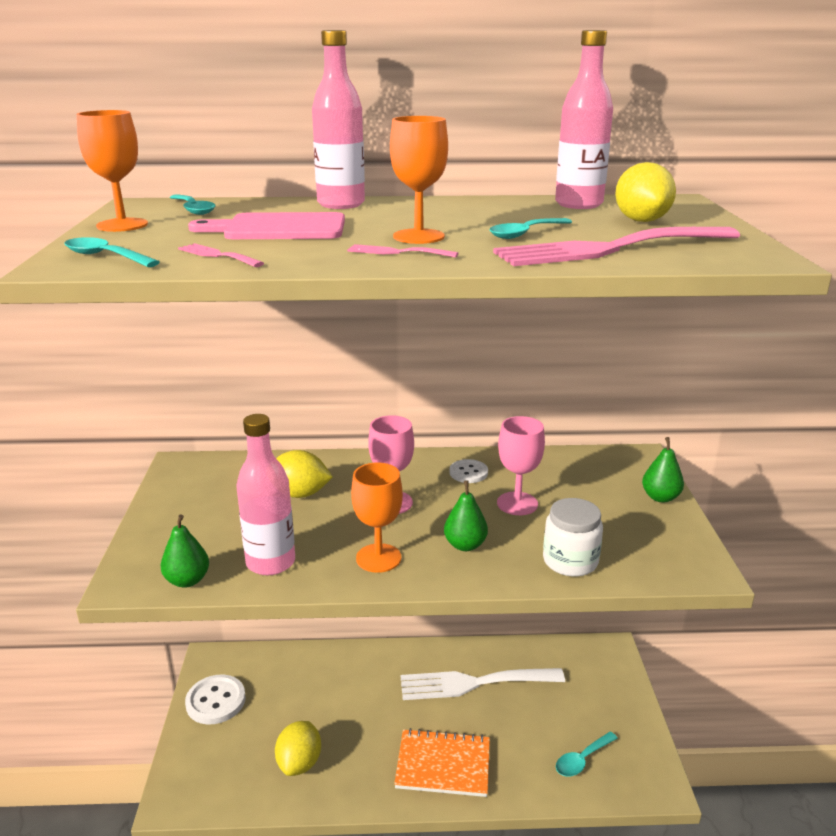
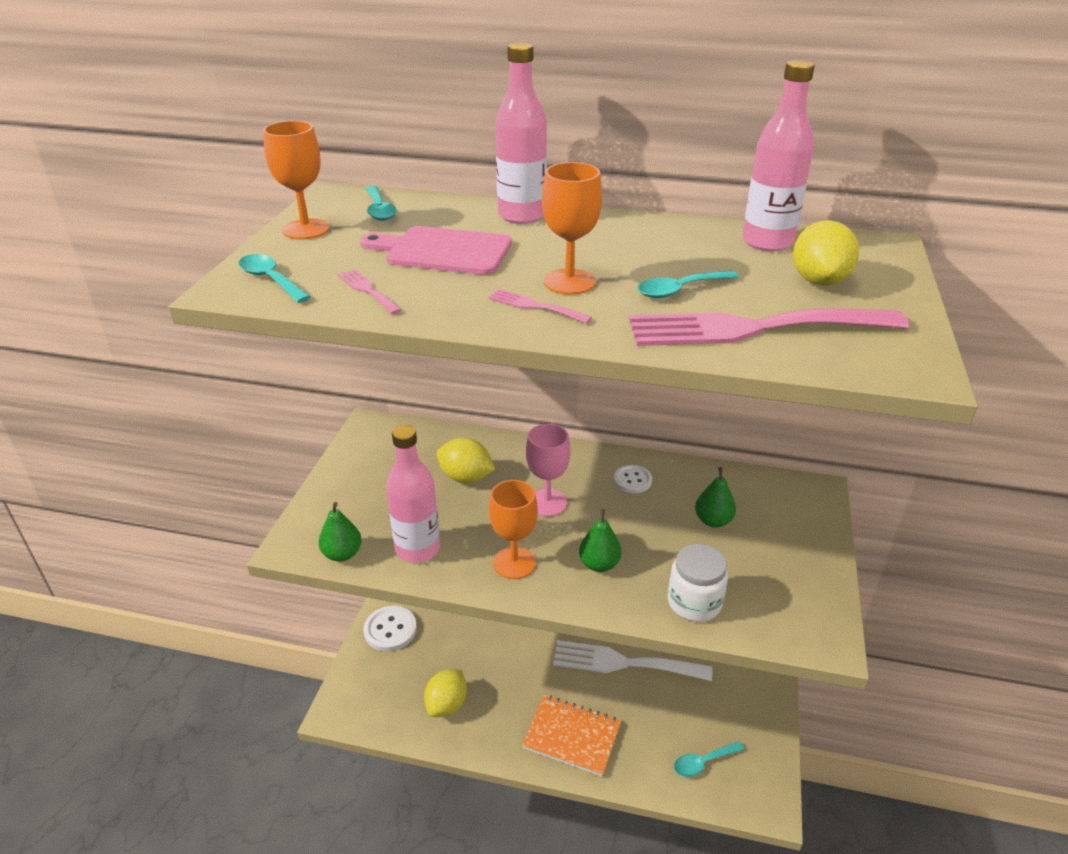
camera: 15 degrees right, 10 degrees up
pink goblet [497,416,545,515] -> none
green pear [642,437,684,503] -> green pear moved to [695,467,736,528]

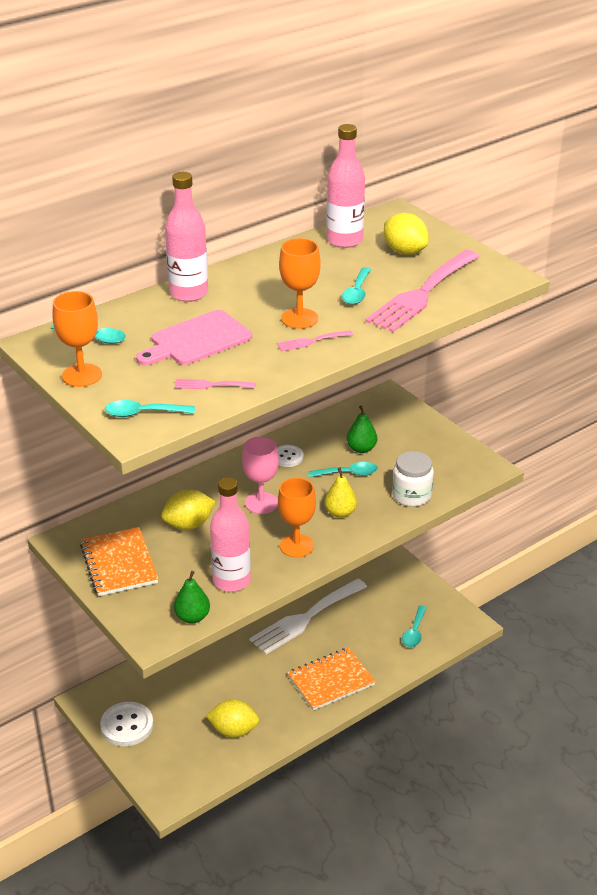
camera: 50 degrees left, 0 degrees up
yellow lemon [424,669,467,717] -> yellow lemon turned 60 degrees counterclockwise [206,699,260,737]
green pear [579,509,622,572] -> yellow pear [324,468,357,518]
none -> orange notebook [80,527,159,596]
none -> turquoise spoon [308,462,378,477]

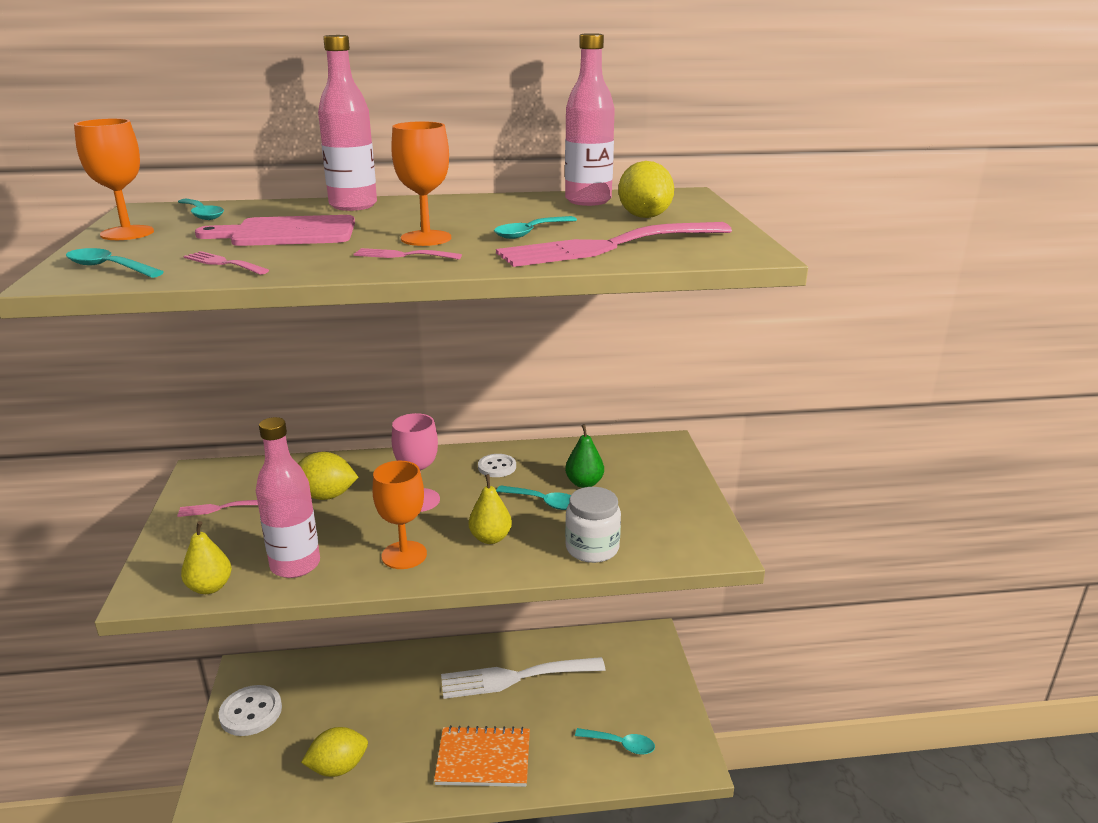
camera: 30 degrees right, 10 degrees down
orange notebook [80,527,159,596] -> pink fork [177,500,258,517]
green pear [174,571,210,624] -> yellow pear [181,521,232,594]
yellow lemon [206,699,260,737] -> yellow lemon turned 60 degrees counterclockwise [301,727,368,777]
turquoise spoon [402,605,427,647] -> turquoise spoon turned 120 degrees counterclockwise [575,728,655,755]

